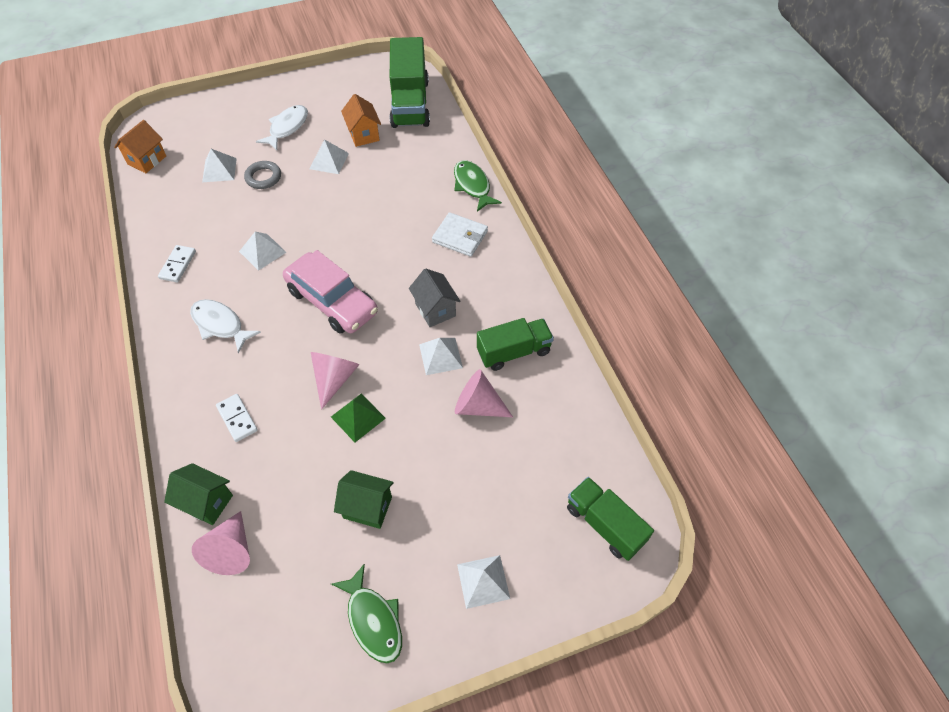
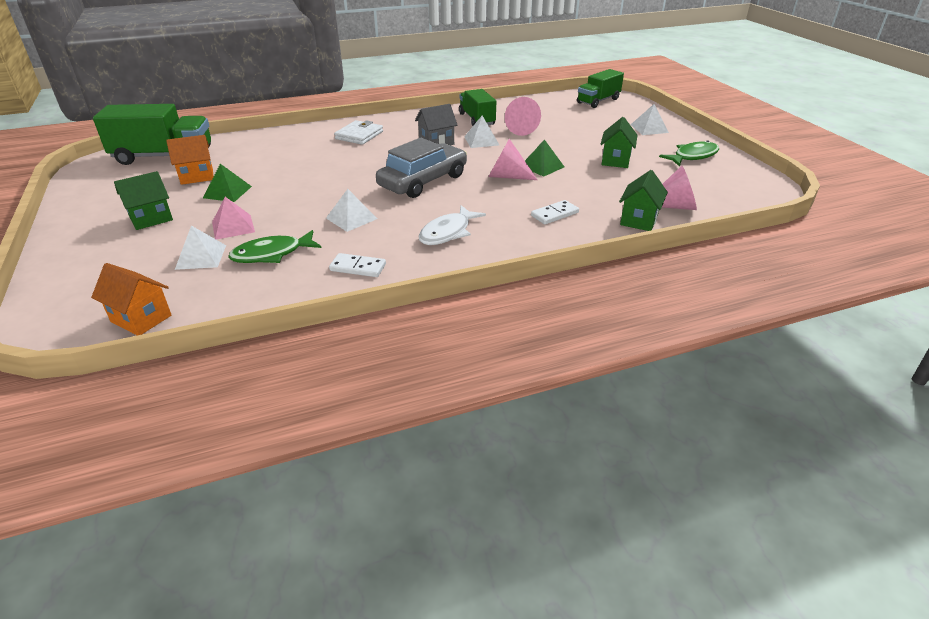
camera: 90 degrees left, 20 degrees down
grey ring [244,161,281,189] -> pink pyramid [212,197,255,240]
white fish [256,105,308,150] -> green house [114,171,173,230]
pink car [283,250,378,334] -> grey car [376,138,467,198]
white pyramid [310,139,349,174] -> green pyramid [203,164,252,202]
green fish [454,160,502,212] -> green fish moved to [228,230,322,263]

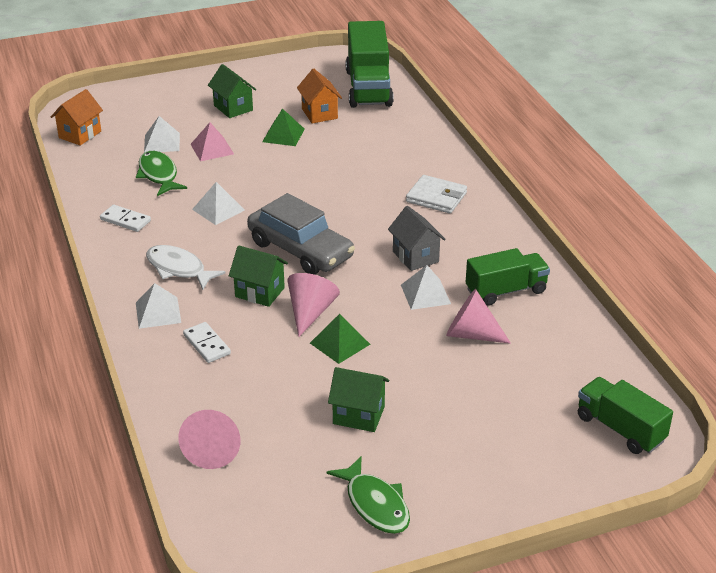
camera: 90 degrees right, 0 degrees up
white domino [329,253,386,277] -> white domino turned 75 degrees counterclockwise [100,205,151,232]
green house [619,170,668,231] -> green house moved to [229,245,288,307]
white pyramid [631,104,669,135] -> white pyramid moved to [136,283,181,329]

